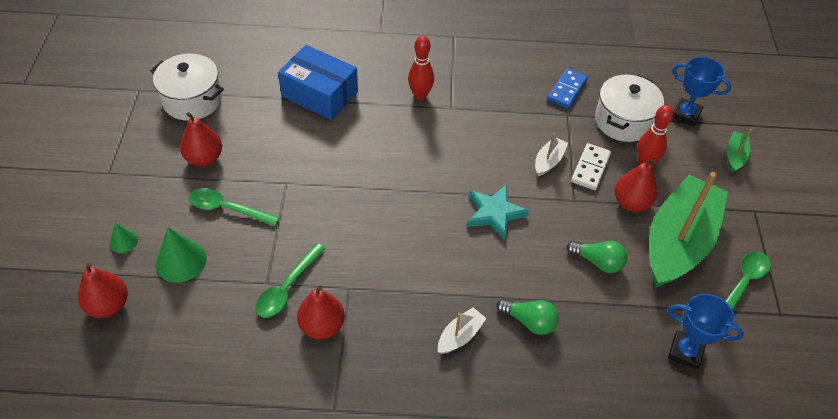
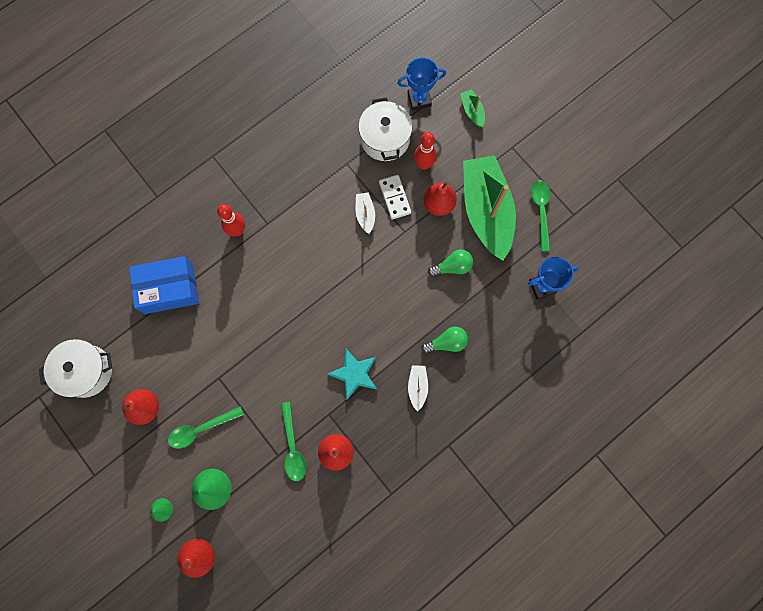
camera: 40 degrees left, 25 degrees up
turquoise star [467,184,529,240] -> turquoise star moved to [327,349,377,400]
blue domino [547,68,588,109] -> none

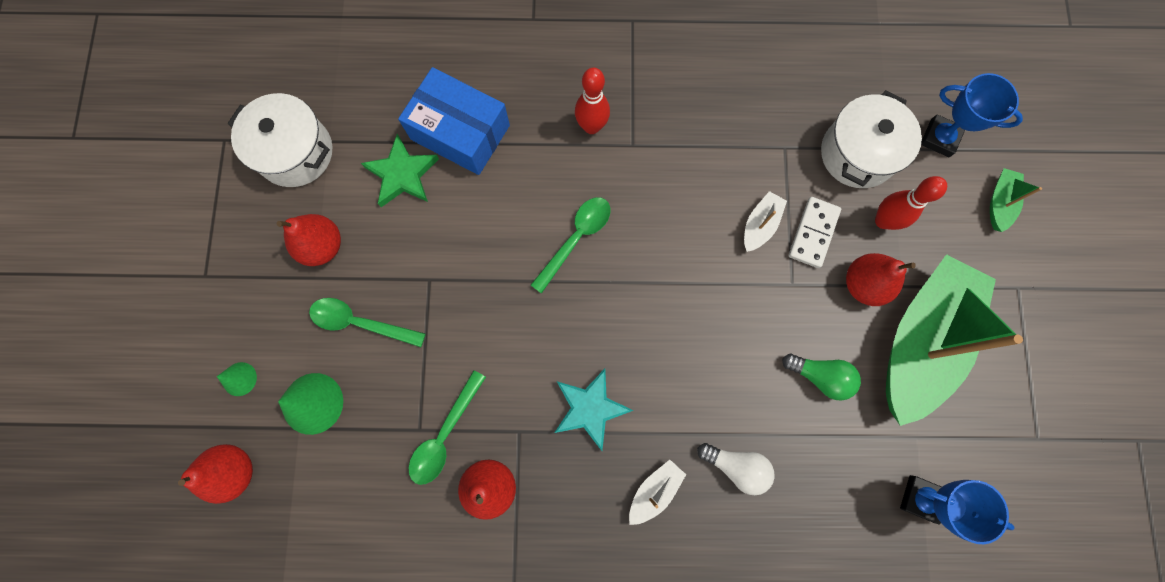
camera: 40 degrees right, 0 degrees up
green light bulb [421,327,468,353] -> white light bulb [697,443,775,495]
green spoon [531,180,551,251] -> green spoon moved to [531,197,610,294]
none -> green star [361,134,439,207]

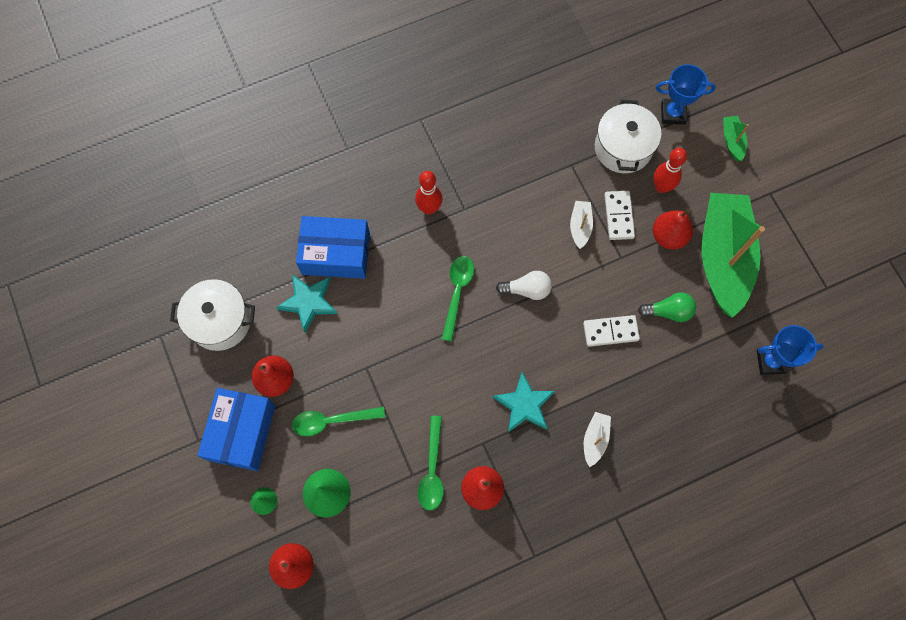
camera: 25 degrees left, 5 degrees down
green star [361,134,439,207] -> turquoise star [276,275,337,332]
white light bulb [697,443,775,495] -> white light bulb moved to [496,271,552,300]
none -> blue box [197,388,275,471]
none -> white domino [583,315,640,347]

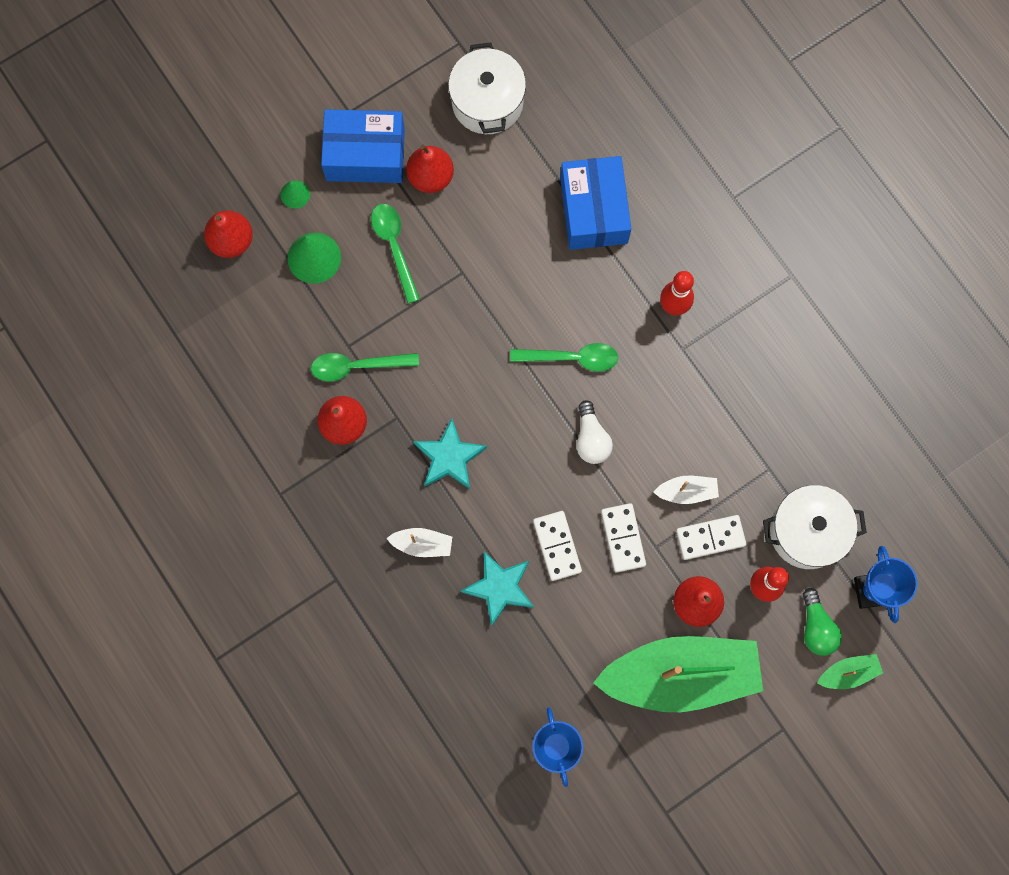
camera: 80 degrees right, 5 degrees up
turquoise star [276,275,337,332] -> turquoise star moved to [460,552,534,627]
green light bulb [638,292,696,322] -> green light bulb moved to [803,588,842,656]
none -> white domino [601,503,646,572]

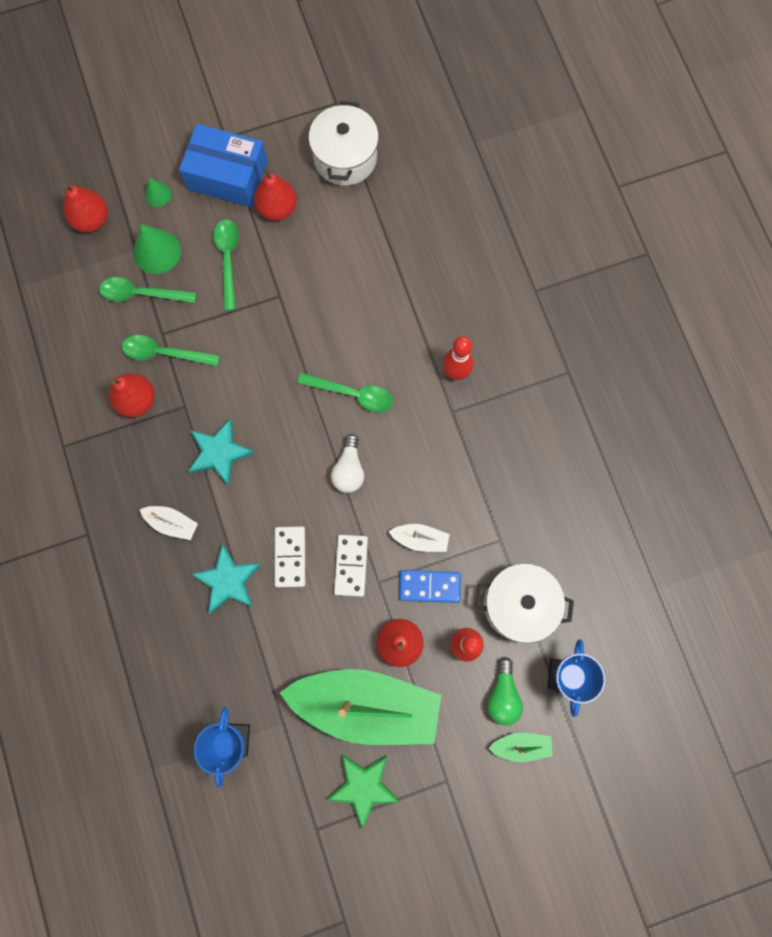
camera: 15 degrees right, 0 degrees up
blue box [560,156,631,250] -> none
white domino [676,515,746,560] -> blue domino [399,570,461,603]
none -> green spoon [99,277,196,303]
none -> green star [326,754,400,829]

